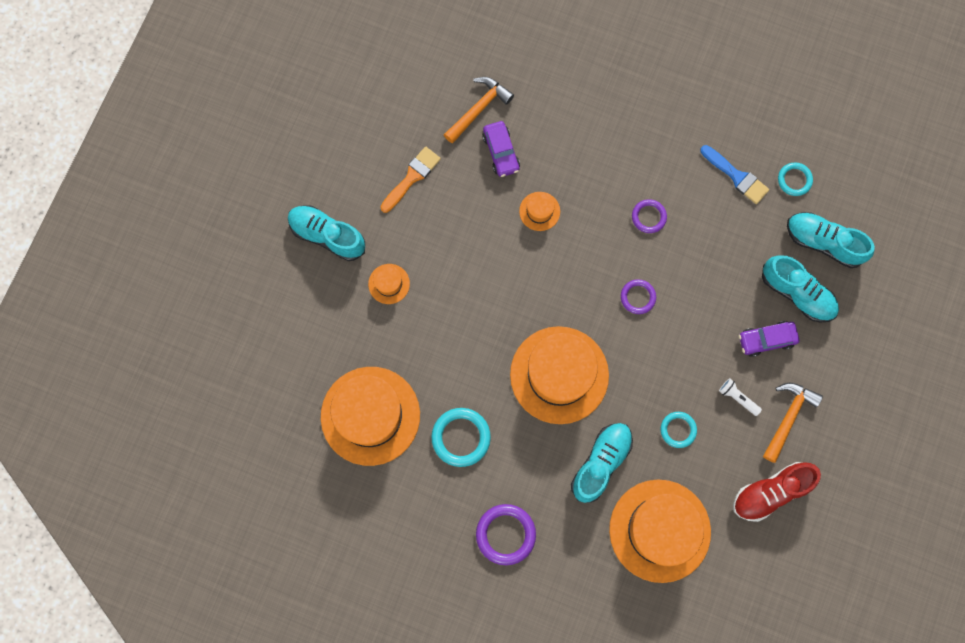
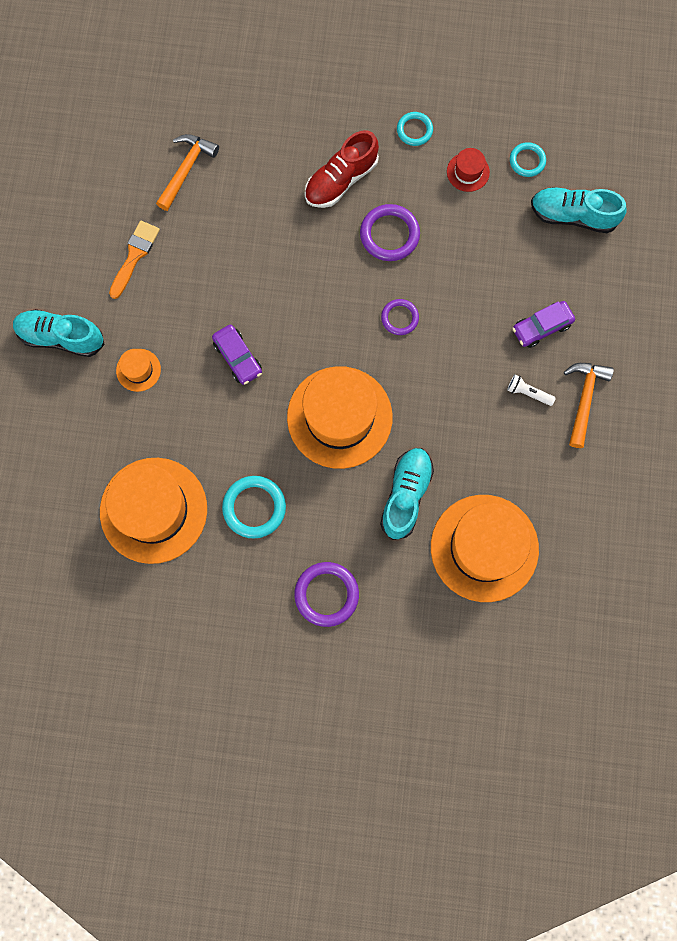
camera: 15 degrees left, 0 degrees up
purple car [482,121,520,177] -> purple car moved to [212,325,262,385]
orange hat [519,192,560,231] -> none
purple ring [632,199,667,233] -> purple ring [360,204,420,261], size x1.61
turquoise ring [661,412,697,448] -> turquoise ring moved to [397,112,433,146]
blue brush [700,145,769,204] -> red hat [447,148,490,192]
red shoe [733,462,821,522] -> red shoe moved to [305,130,379,208]
turquoise shoe [762,255,839,323] -> none

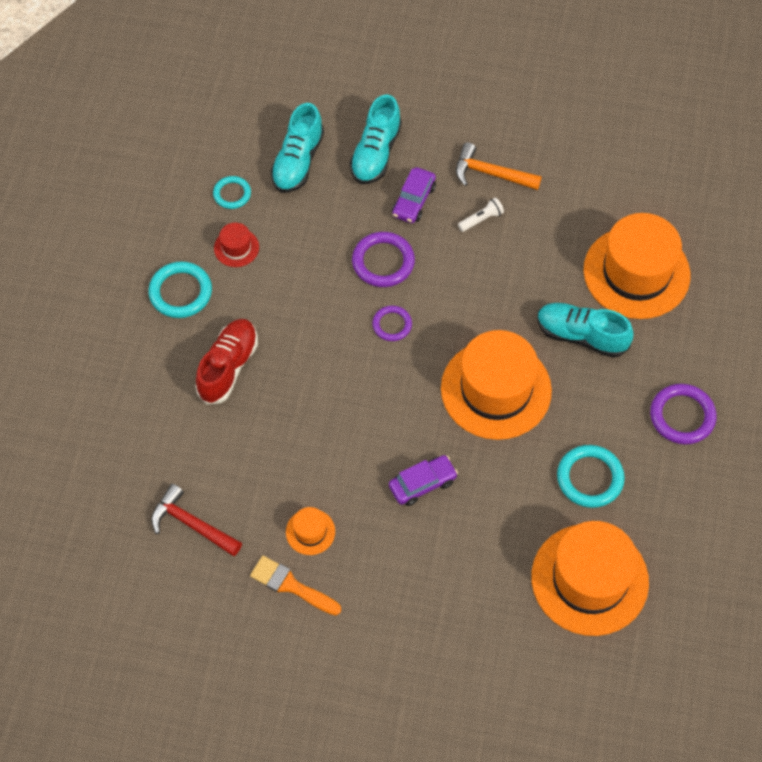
camera: 85 degrees left, 15 degrees down
turquoise shoe [13,309,105,357] -> turquoise shoe moved to [350,94,402,184]
orange hat [116,349,161,392] -> orange hat moved to [286,507,335,555]
orange hammer [156,134,219,211] -> red hammer [151,484,242,556]
red shoe [305,130,379,208] -> red shoe turned 120 degrees counterclockwise [196,319,258,404]
purple ring [360,204,420,261] -> purple ring moved to [352,232,415,287]
turquoise ring [397,112,433,146] -> turquoise ring [148,261,212,318], size x1.61
white flashlight [507,375,556,406] -> white flashlight turned 150 degrees counterclockwise [458,197,504,232]
purple car [512,301,575,348] -> purple car turned 45 degrees clockwise [392,167,436,223]

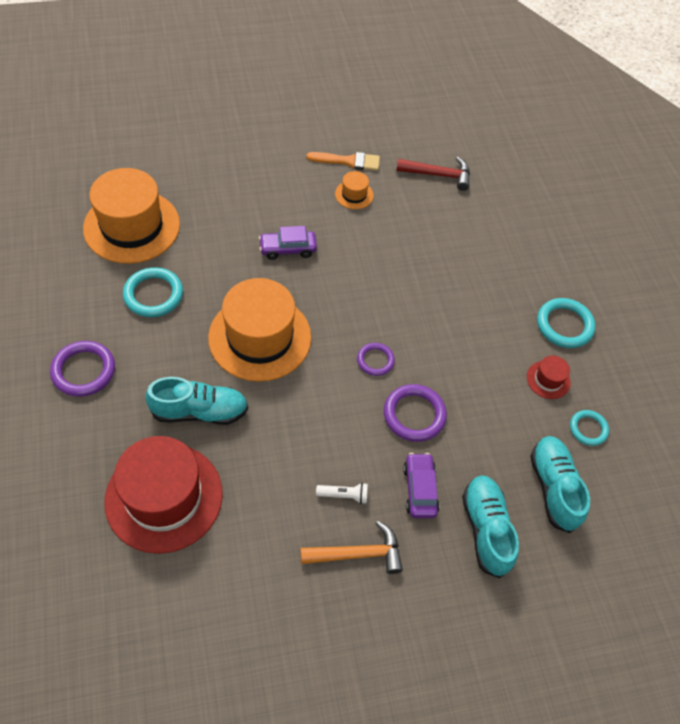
camera: 150 degrees right, 5 degrees down
red shoe [196,319,258,404] -> none
purple car [389,455,458,506] -> purple car turned 45 degrees clockwise [259,226,317,260]
white flashlight [458,197,504,232] -> white flashlight turned 120 degrees counterclockwise [316,483,368,504]
orange hat [584,213,690,319] -> red hat [104,436,223,554]

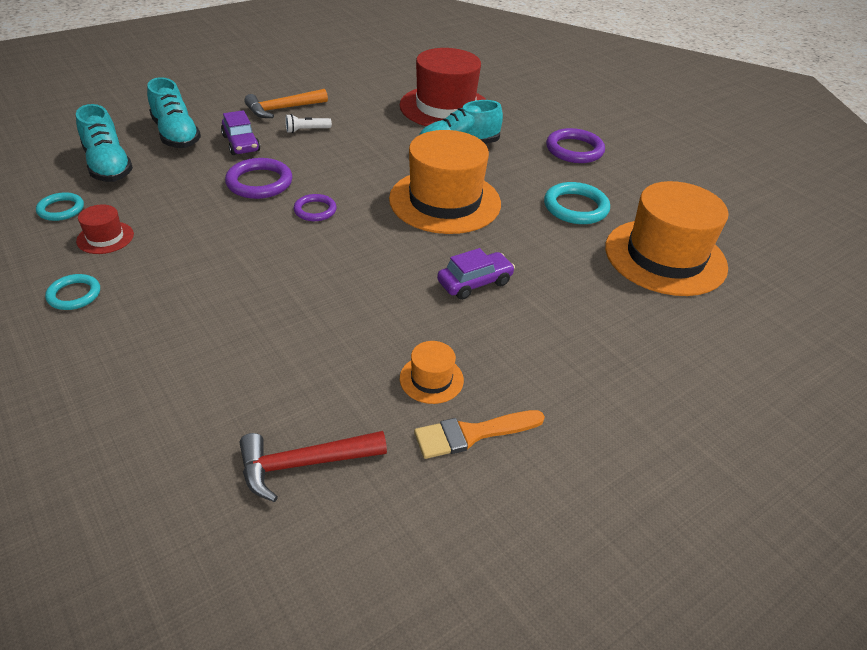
camera: 160 degrees right, 15 degrees down
turquoise ring [537,298,596,348] -> turquoise ring [45,274,100,310], size x0.62

